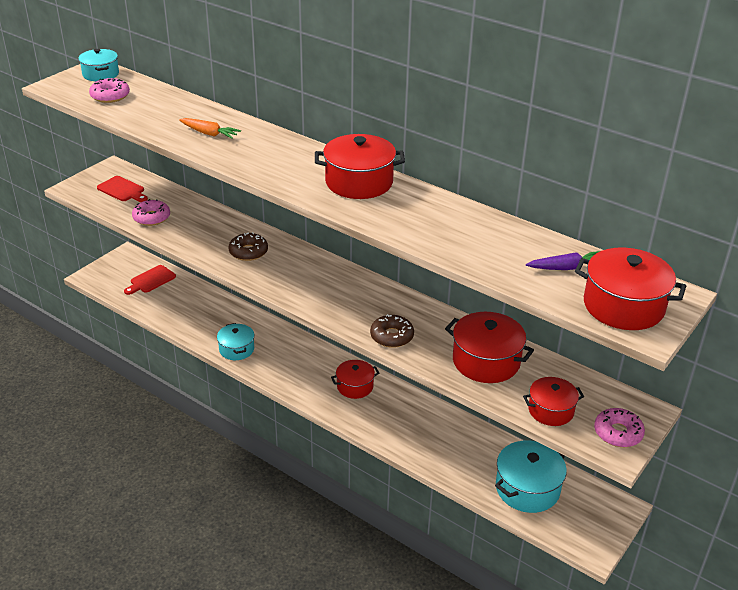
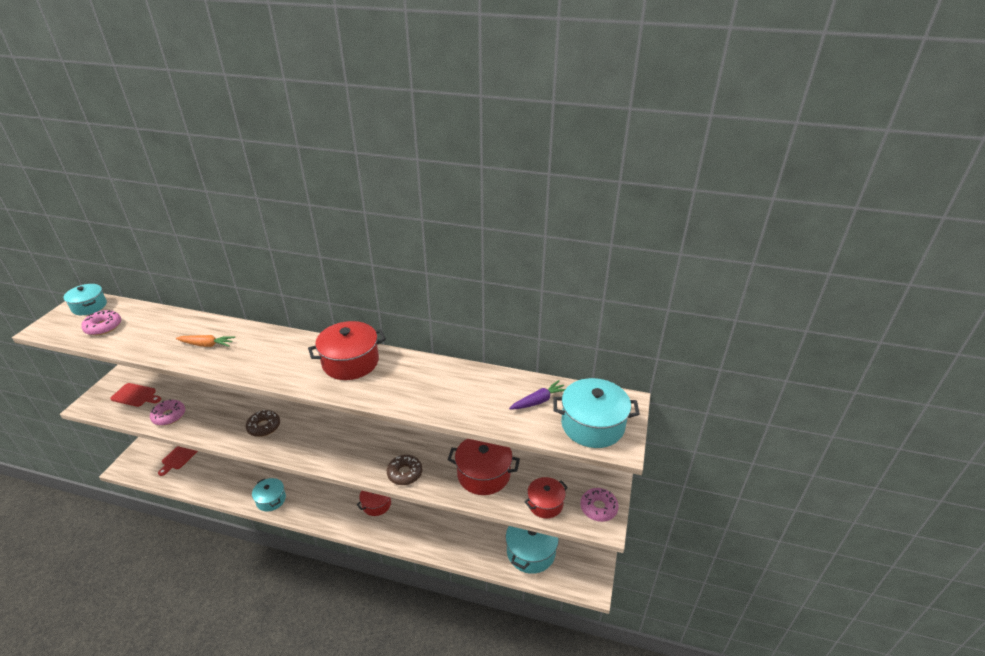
camera: 20 degrees left, 0 degrees up
red pot [575,247,686,330] -> turquoise pot [553,378,640,448]

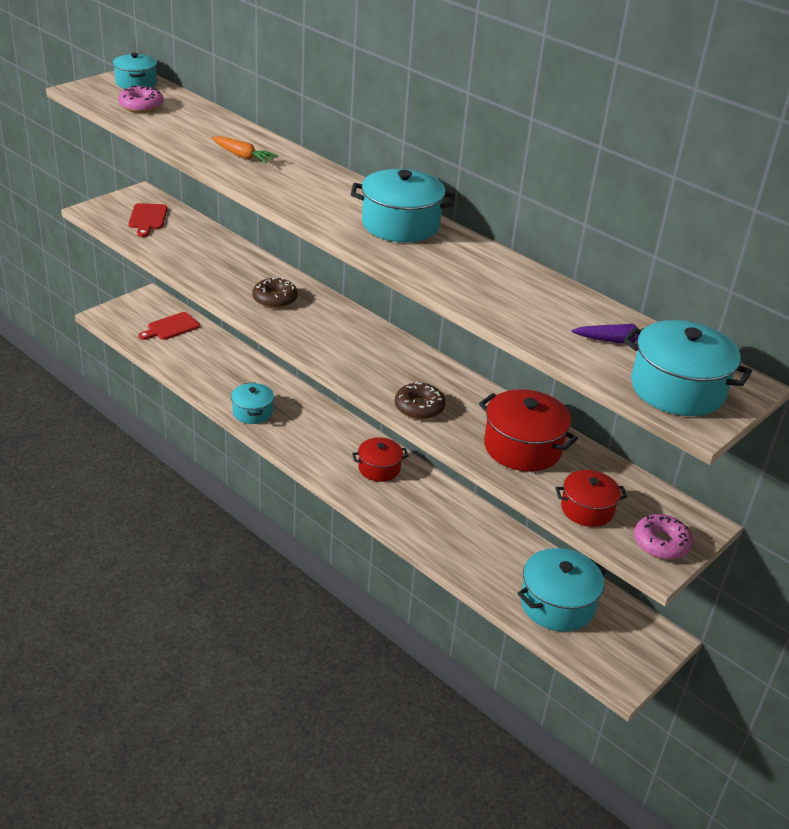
camera: 25 degrees right, 0 degrees up
red cutting board [110,383,161,407] -> red cutting board turned 45 degrees clockwise [128,203,168,237]
pink donut [150,399,185,426] -> none
red pot [308,321,386,380] -> turquoise pot [351,169,455,243]

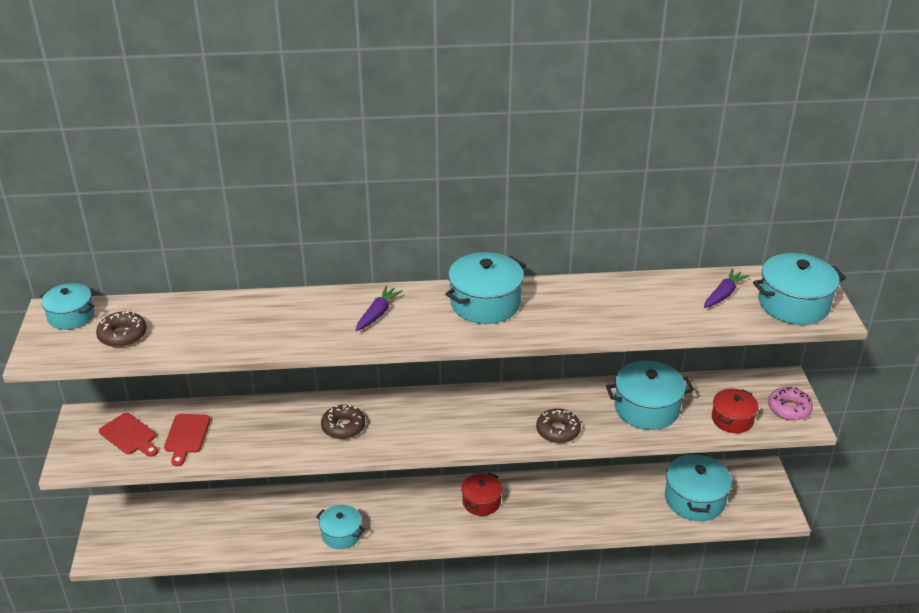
camera: 45 degrees left, 0 degrees up
pink donut [118,86,164,113] -> brown donut [96,311,147,347]
red cutting board [138,312,200,340] -> red cutting board moved to [164,414,210,466]
orange carrot [212,136,278,163] -> none
red pot [479,389,578,472] -> turquoise pot [606,361,694,430]
none -> purple carrot [355,286,403,331]

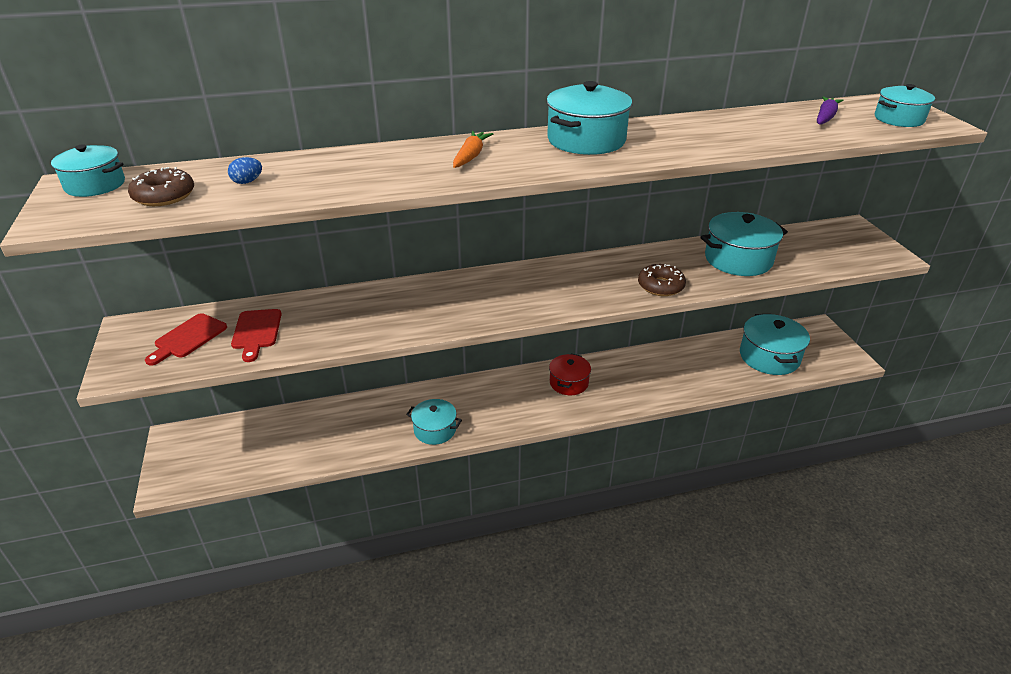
camera: 10 degrees left, 0 degrees up
red cutting board [99,413,158,457] -> red cutting board turned 90 degrees clockwise [145,313,227,365]
brown donut [321,405,365,439] -> none
purple carrot [355,286,403,331] -> orange carrot [453,131,493,168]
red pot [712,389,759,433] -> none
turquoise pot [753,253,846,325] -> turquoise pot [875,84,935,127], size x0.64
pink donut [768,387,813,421] -> none
none -> blue egg [228,157,262,184]

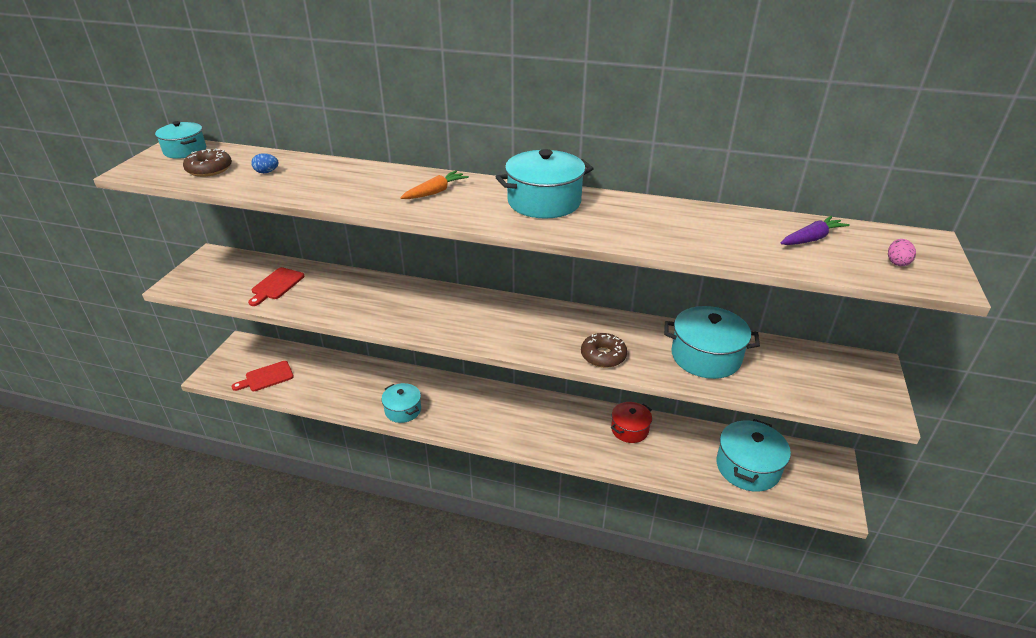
camera: 30 degrees right, 0 degrees up
red cutting board [145,313,227,365] -> red cutting board moved to [232,361,294,391]
red pot [549,354,591,395] -> red pot moved to [611,402,652,443]
turquoise pot [875,84,935,127] -> pink egg [888,239,916,266]

